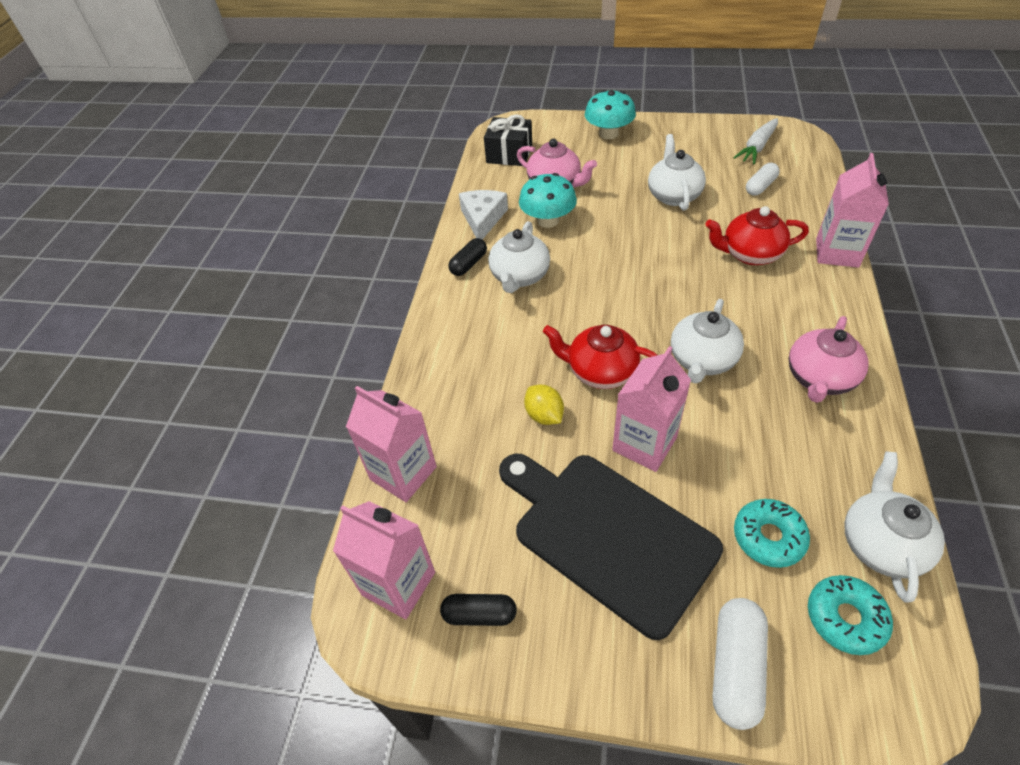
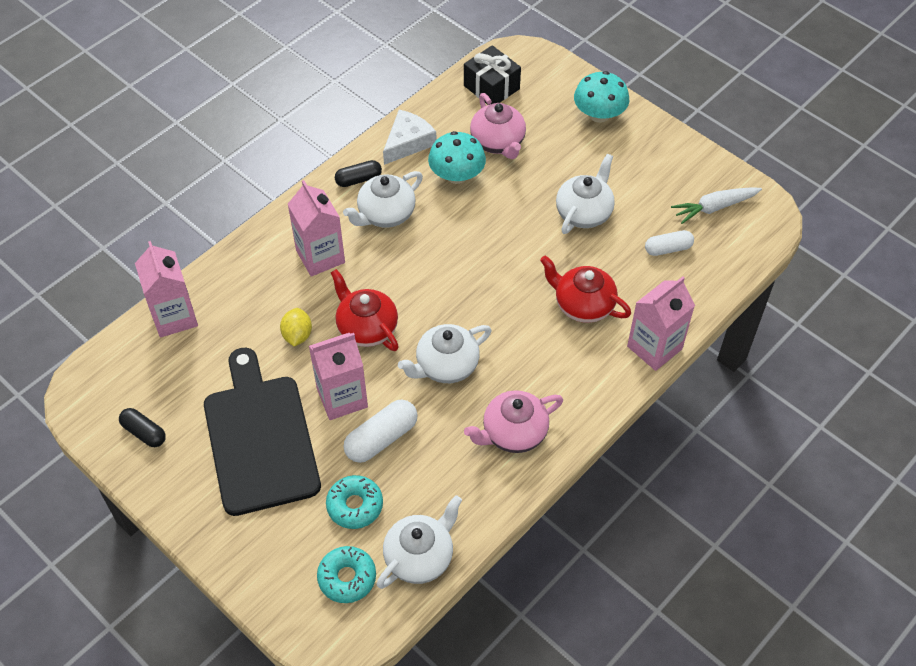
camera: 30 degrees right, 5 degrees up
pink carton [333,501,435,619] -> pink carton moved to [288,180,345,276]
white capsule [712,598,768,730] -> white capsule moved to [343,399,418,463]

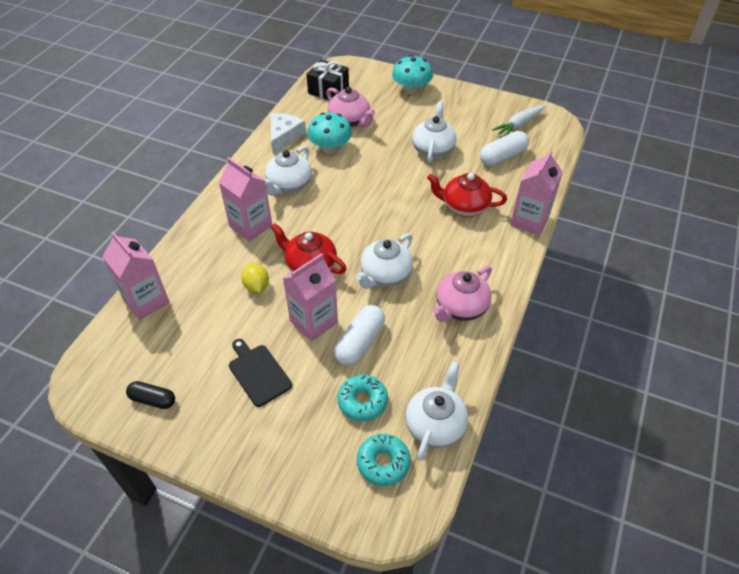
camera: 20 degrees left, 5 degrees down
black cutting board [204,348,321,516] -> black cutting board [229,339,292,407], size x0.49
black capsule [335,160,382,187] -> none
white capsule [645,230,694,256] -> white capsule [480,131,529,167], size x1.52

